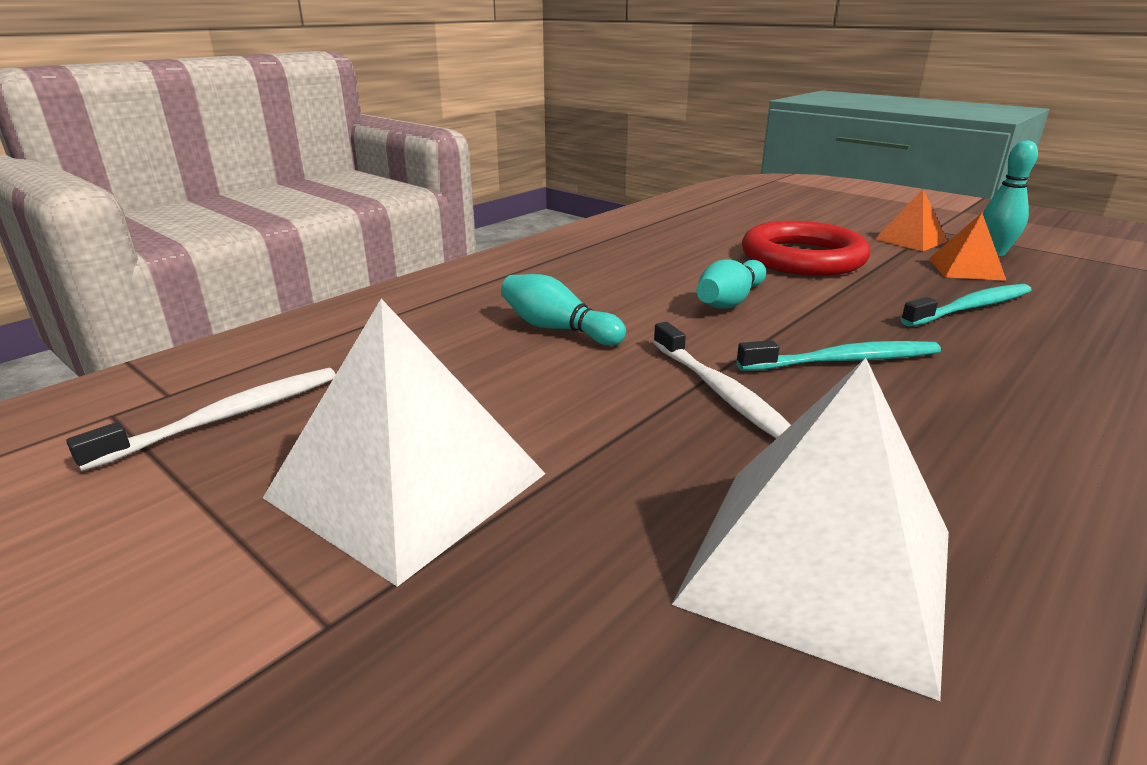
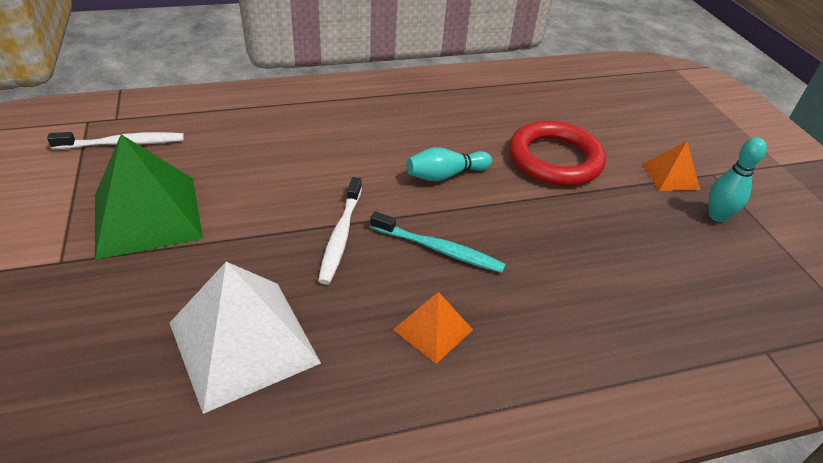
camera: 30 degrees right, 15 degrees up
white pyramid [263,299,546,587] -> green pyramid [95,134,203,260]
turquoise bowling pin [501,274,626,346] -> none
turquoise toothbrush [901,284,1032,327] -> none
orange pyramid [929,213,1007,281] -> orange pyramid moved to [393,292,473,364]

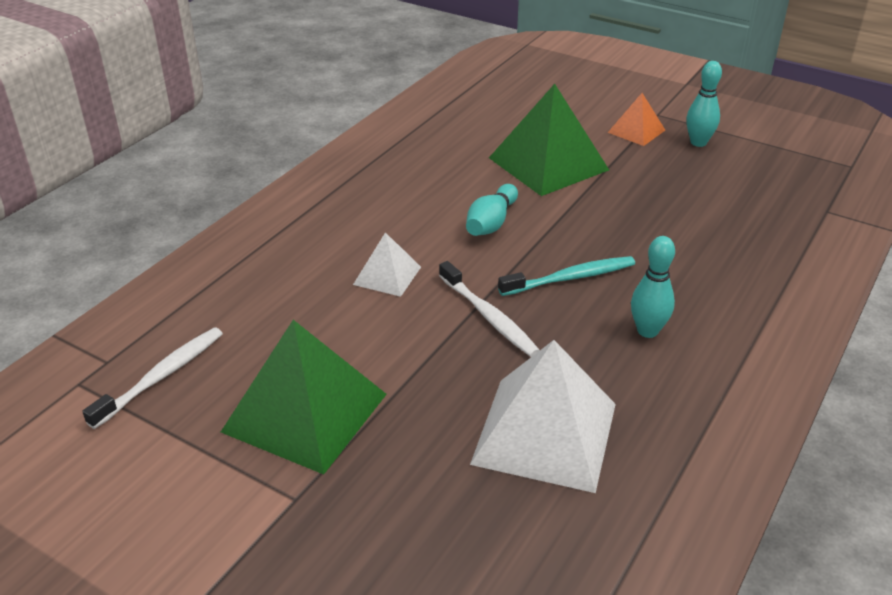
camera: 40 degrees left, 5 degrees down
orange pyramid [393,292,473,364] -> turquoise bowling pin [631,236,675,338]
red ring [509,121,606,186] -> green pyramid [489,84,609,196]
none -> white pyramid [353,232,421,297]

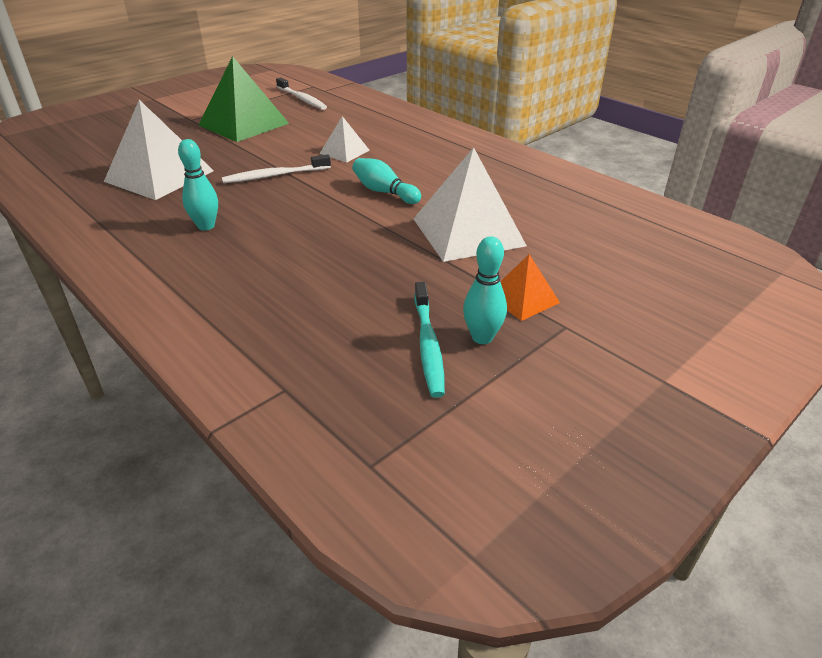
camera: 105 degrees right, 0 degrees up
green pyramid [489,84,609,196] -> white pyramid [413,147,527,262]
turquoise toothbrush [498,256,635,296] -> turquoise toothbrush moved to [414,282,445,398]

